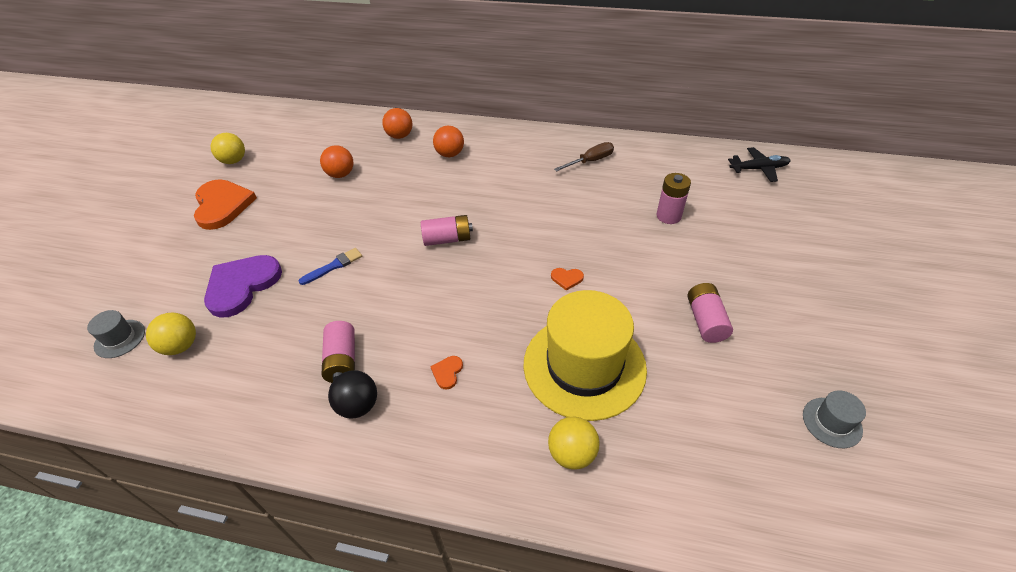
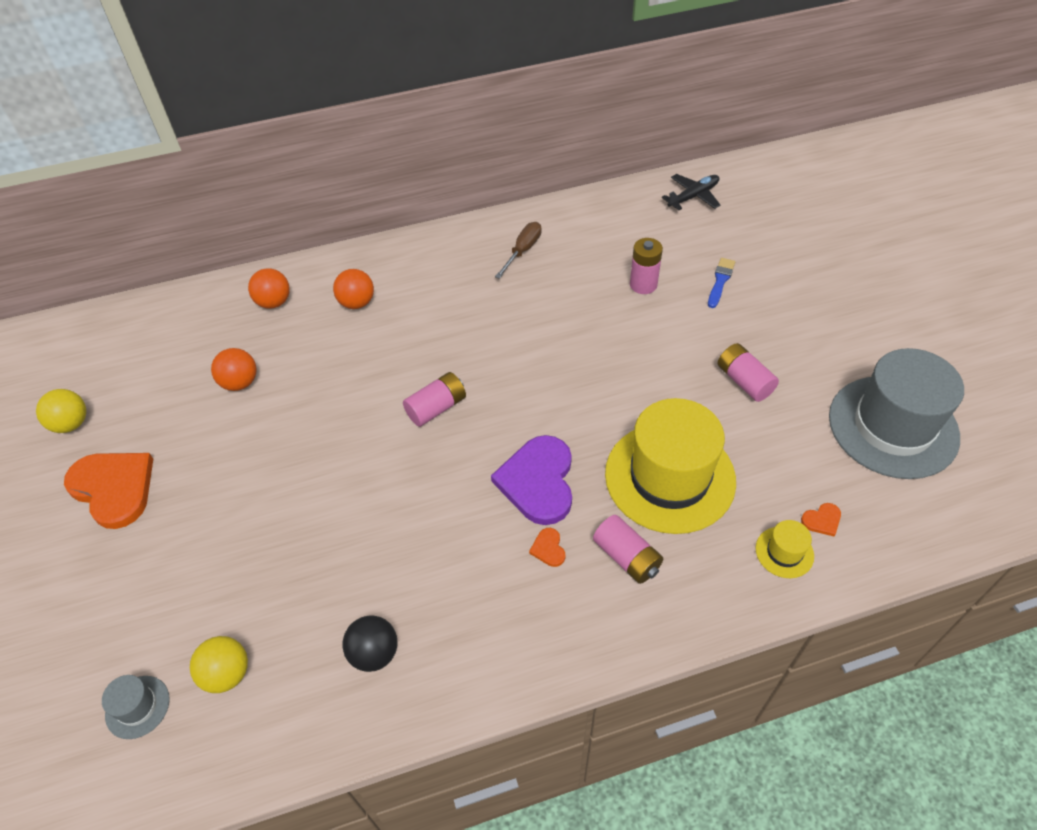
camera: 30 degrees left, 5 degrees up
purple heart [204,255,282,318] -> purple heart moved to [491,435,572,525]
blue brush [299,248,362,285] -> blue brush moved to [708,258,735,308]
pink battery [322,321,355,383] -> pink battery moved to [593,515,663,584]
black ball [328,370,377,418] -> black ball moved to [342,615,398,672]
yellow ball [548,417,600,470] -> none
orange heart [551,268,584,291] -> orange heart moved to [801,503,841,536]
grey hat [803,390,866,448] -> grey hat [829,348,964,479], size x2.42
none -> yellow hat [756,520,814,578]

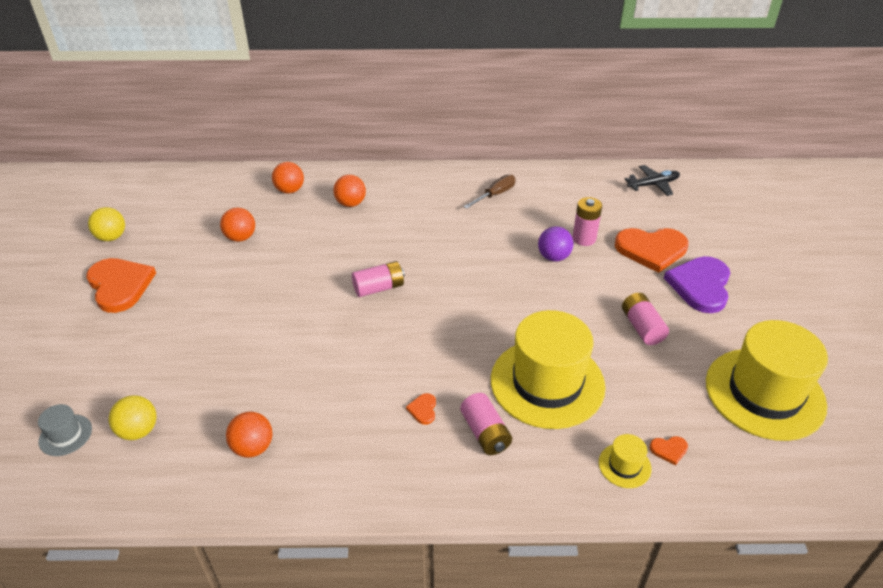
camera: 15 degrees right, 10 degrees down
black ball [342,615,398,672] -> orange ball [226,412,273,458]
purple heart [491,435,572,525] -> purple heart moved to [664,256,730,313]
blue brush [708,258,735,308] -> orange heart [615,228,689,273]
grey hat [829,348,964,479] -> yellow hat [706,320,828,441]
none -> purple ball [538,226,573,262]

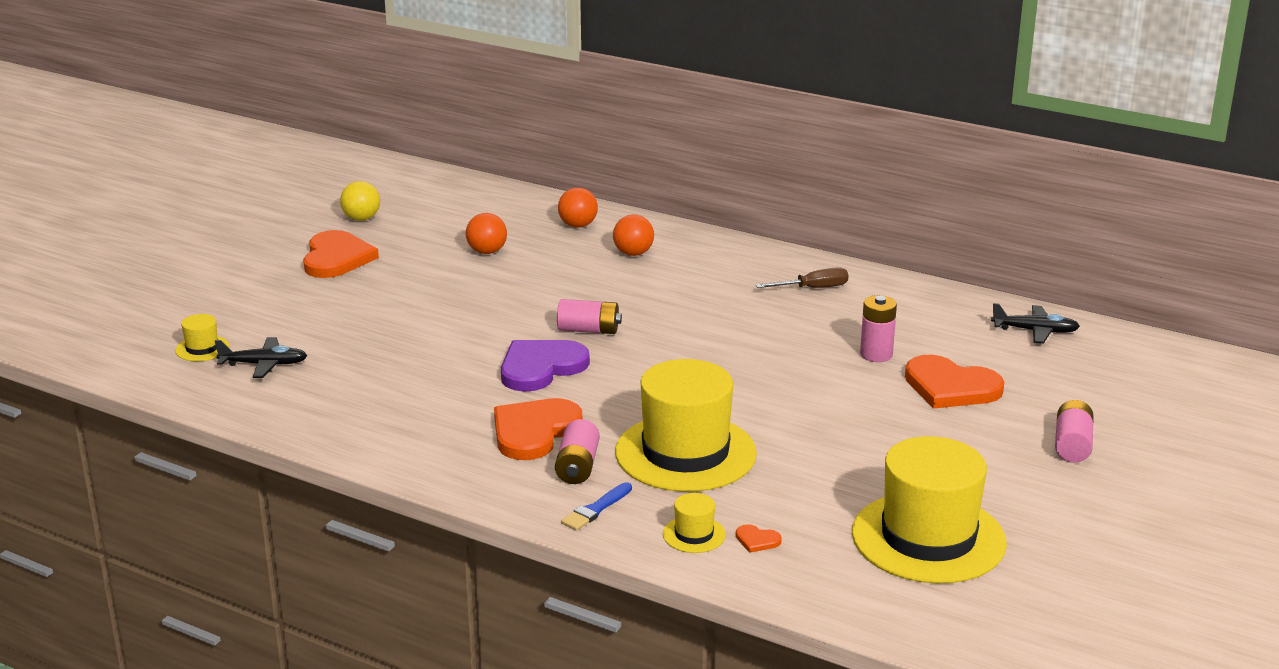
camera: 30 degrees right, 15 degrees down
grey hat [38,404,92,456] -> yellow hat [175,314,229,361]
yellow ball [109,395,156,440] -> black plane [215,337,307,378]
orange ball [226,412,273,458] -> none
orange heart [406,393,436,425] -> orange heart [494,398,582,460], size x2.47
purple ball [538,226,573,262] -> none
pink battery [622,293,669,345] -> pink battery moved to [1055,400,1094,463]
purple heart [664,256,730,313] -> purple heart moved to [501,340,590,392]
none -> blue brush [561,482,632,531]

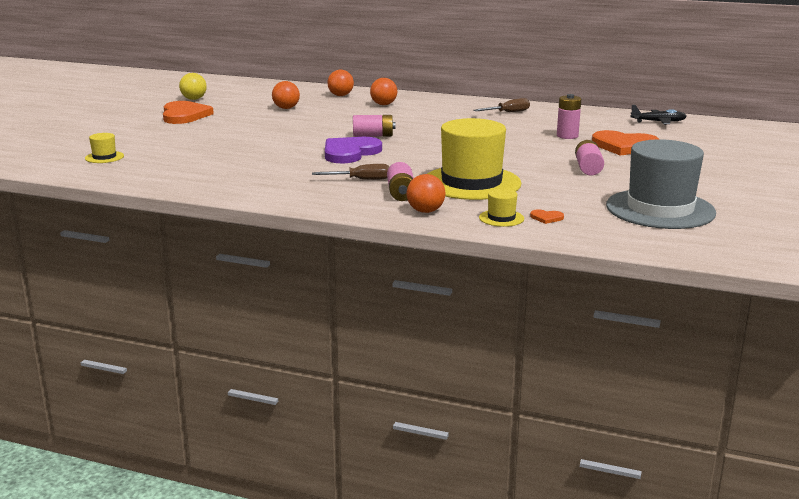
camera: 10 degrees left, 5 degrees down
black plane [215,337,307,378] -> none
orange heart [494,398,582,460] -> brown screwdriver [312,164,390,180]
blue brush [561,482,632,531] -> orange ball [407,174,445,213]
yellow hat [852,436,1007,583] -> grey hat [606,139,716,229]
pink battery [1055,400,1094,463] -> pink battery moved to [575,140,604,176]

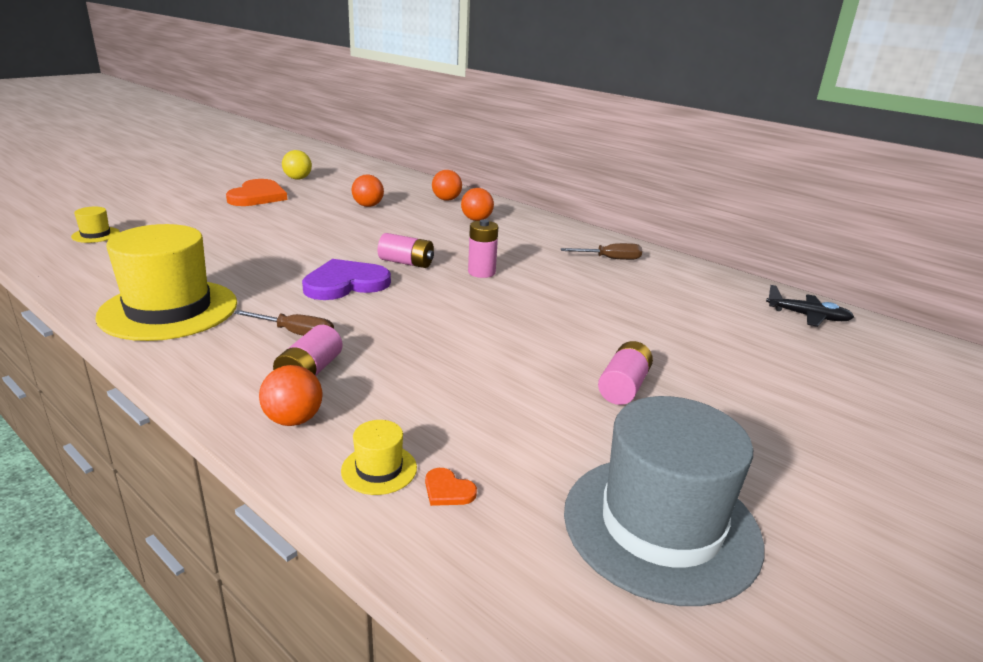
camera: 20 degrees right, 5 degrees up
yellow hat [427,118,521,200] -> yellow hat moved to [95,224,237,341]
pink battery [557,94,581,139] -> pink battery moved to [468,219,498,278]
orange heart [592,130,659,156] -> none

